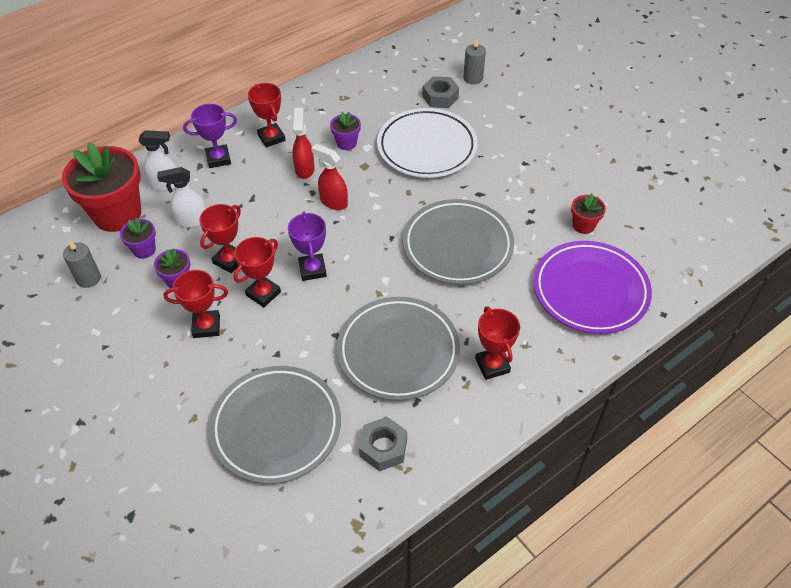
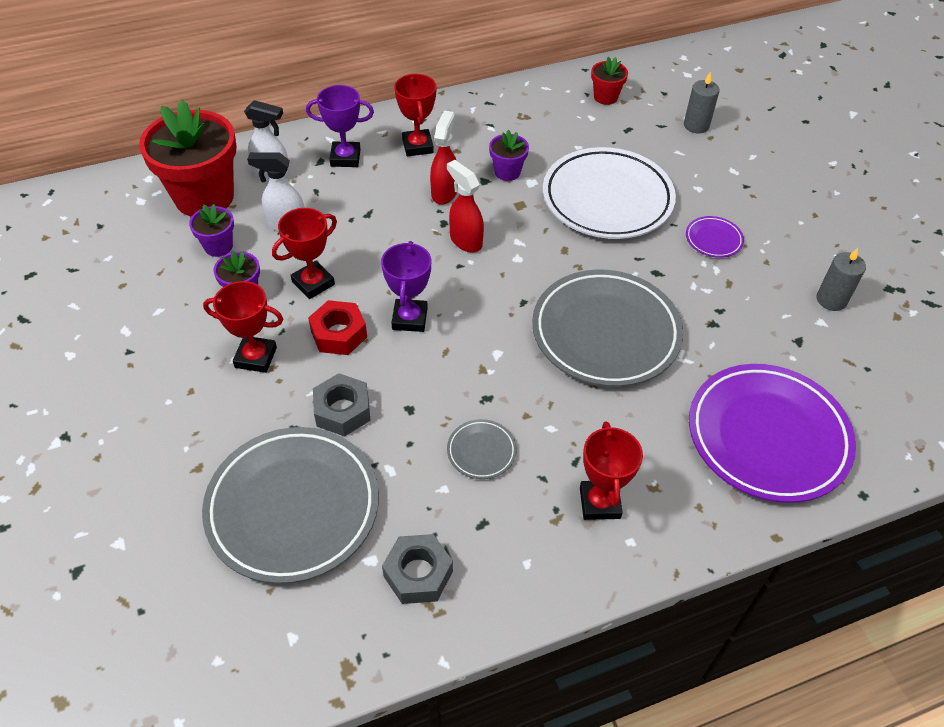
camera: 15 degrees right, 0 degrees up
grey candle [63,241,101,288] -> grey candle moved to [816,248,866,311]
red trophy [233,237,281,307] -> red nut [308,300,367,355]
grey plate [337,297,460,401] -> grey plate [447,419,517,479], size x0.42
grey nut [422,76,459,108] -> grey nut moved to [313,373,371,437]
red flower pot [571,193,606,234] -> red flower pot moved to [591,56,628,105]
none -> purple plate [686,216,744,258]

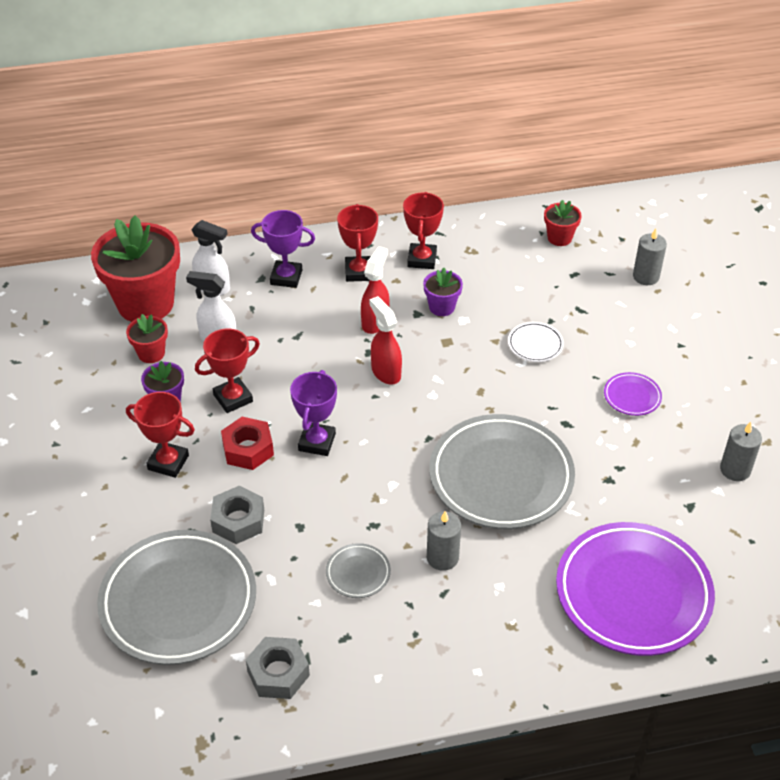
camera: 10 degrees right, 5 degrees down
purple flower pot [189,204,234,257] -> red flower pot [126,314,168,363]
white plate [543,147,676,239] -> white plate [508,322,564,362], size x0.42
red trophy [580,422,643,520] -> red trophy moved to [403,192,444,269]
none -> grey candle [427,511,461,571]

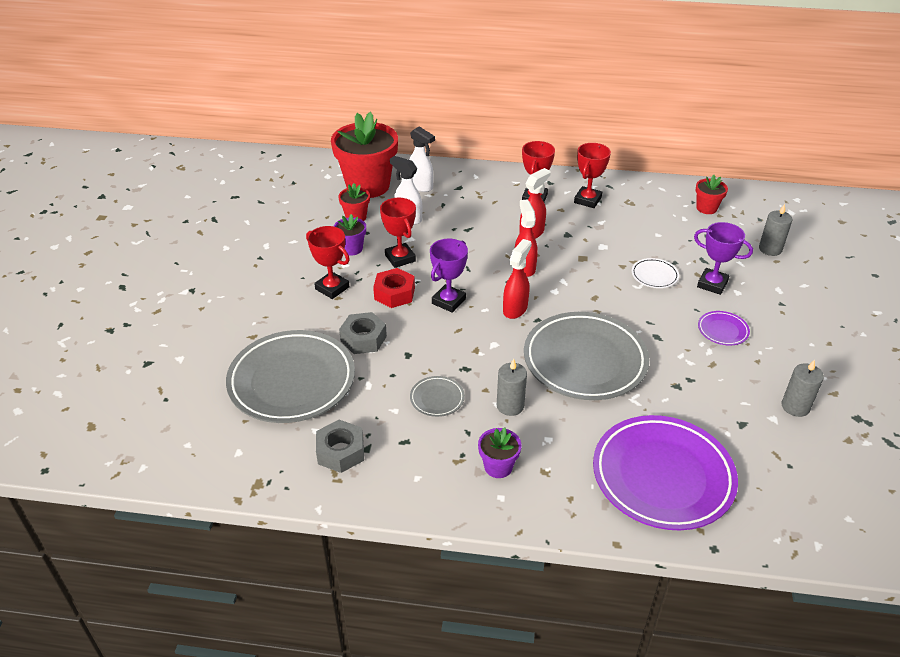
camera: 20 degrees right, 5 degrees down
red trophy [195,329,260,413] -> red trophy turned 75 degrees clockwise [380,198,416,268]
purple trophy [251,210,315,288] -> purple trophy moved to [694,222,753,295]
purple flower pot [423,268,463,316] -> purple flower pot moved to [478,428,522,478]
none -> red spray bottle [503,239,532,319]

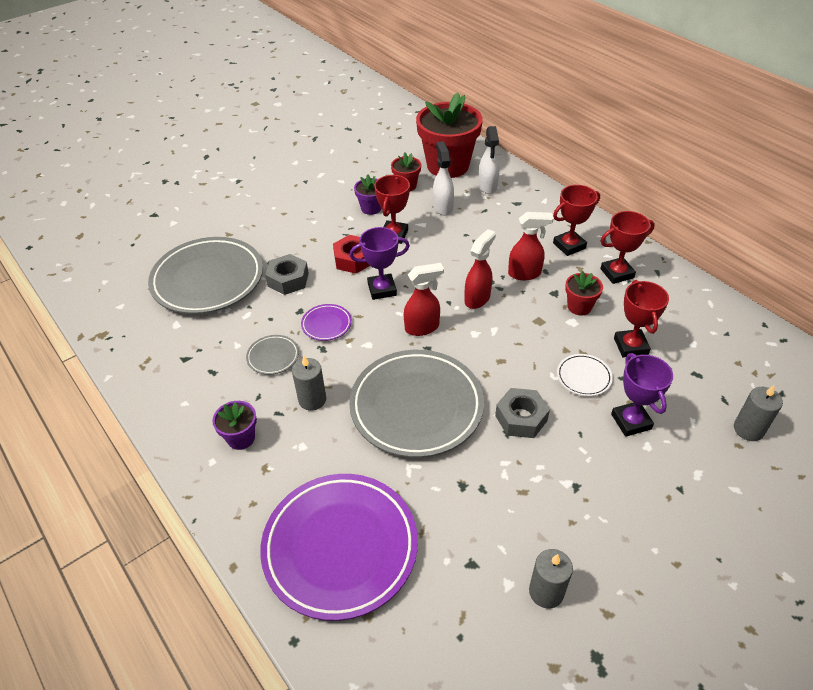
camera: 45 degrees right, 5 degrees up
red trophy [306,226,350,299] -> red trophy moved to [614,280,669,357]
grey nut [316,420,364,473] -> grey nut moved to [495,388,550,438]
red flower pot [696,175,728,214] -> red flower pot moved to [565,271,603,315]
purple plate [698,311,750,345] -> purple plate moved to [301,304,352,341]

